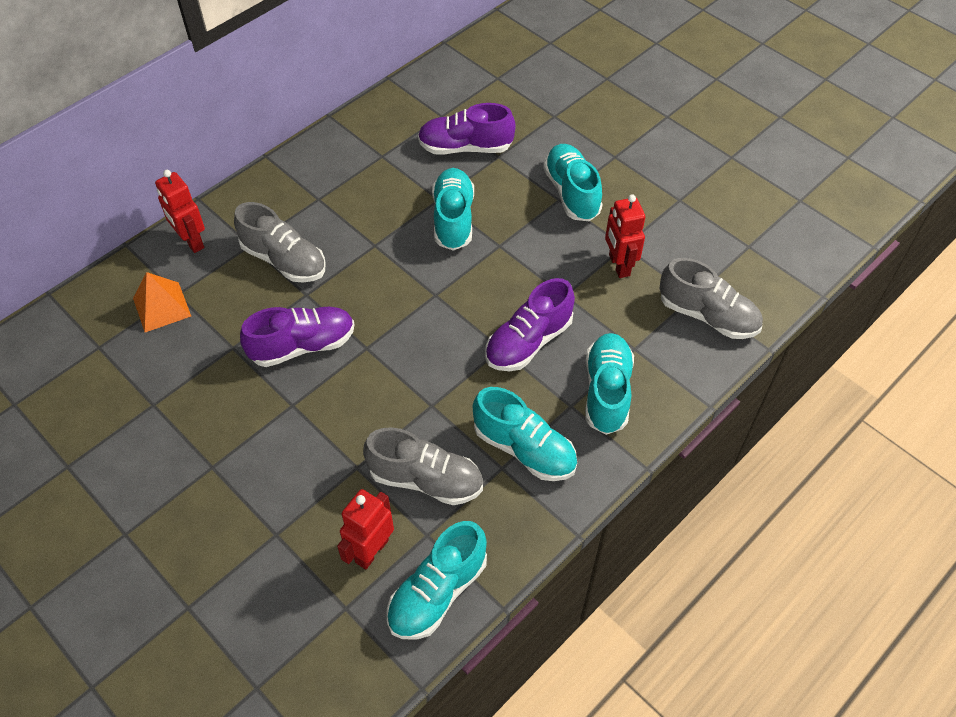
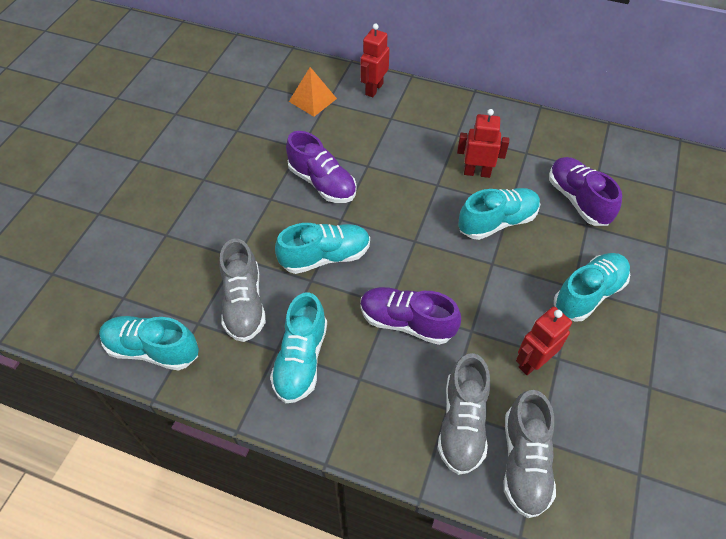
camera: 65 degrees right, 0 degrees up
grey shoe [234,202,325,283] -> grey shoe moved to [437,353,490,475]
red robot [337,489,394,569] -> red robot moved to [457,109,509,178]
turquoise shoe [585,333,634,435] -> turquoise shoe moved to [275,223,370,274]

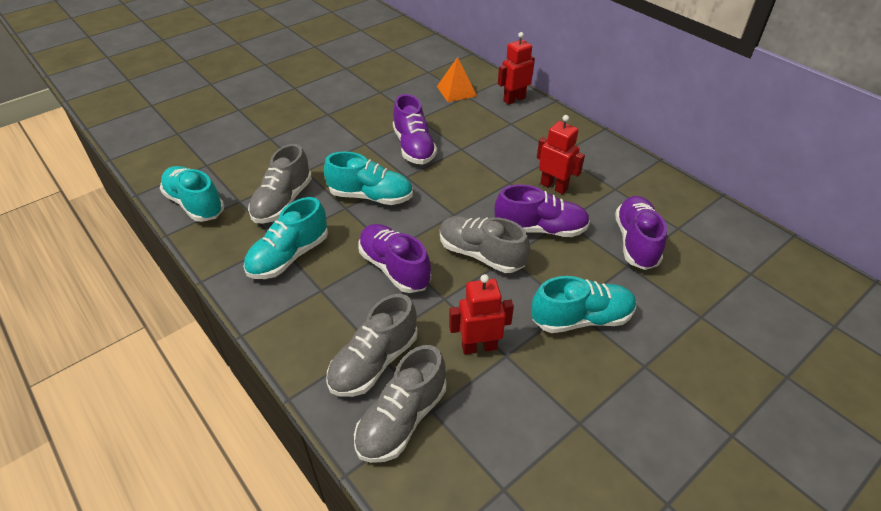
camera: 30 degrees right, 10 degrees down
turquoise shoe [458,188,540,240] -> purple shoe [495,184,590,237]
none -> grey shoe [440,216,530,273]

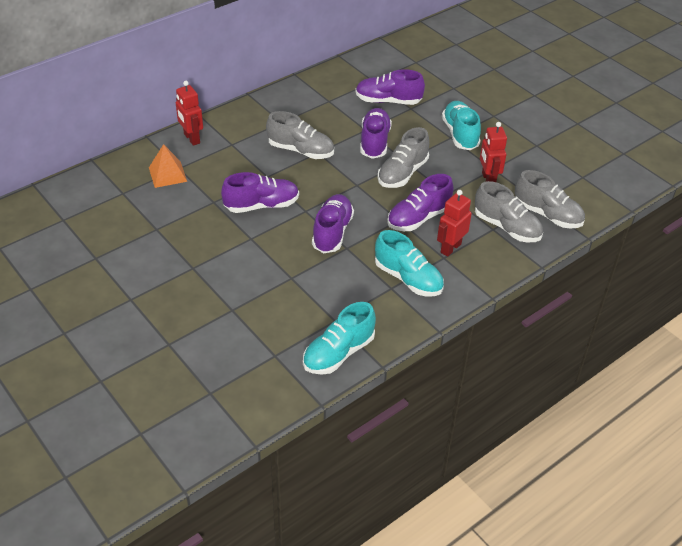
camera: 90 degrees left, 0 degrees up
grey shoe [248,144,312,223] -> grey shoe moved to [266,111,334,159]
turquoise shoe [324,152,413,205] -> purple shoe [312,194,354,253]
red robot [537,115,585,194] -> red robot moved to [437,190,472,257]

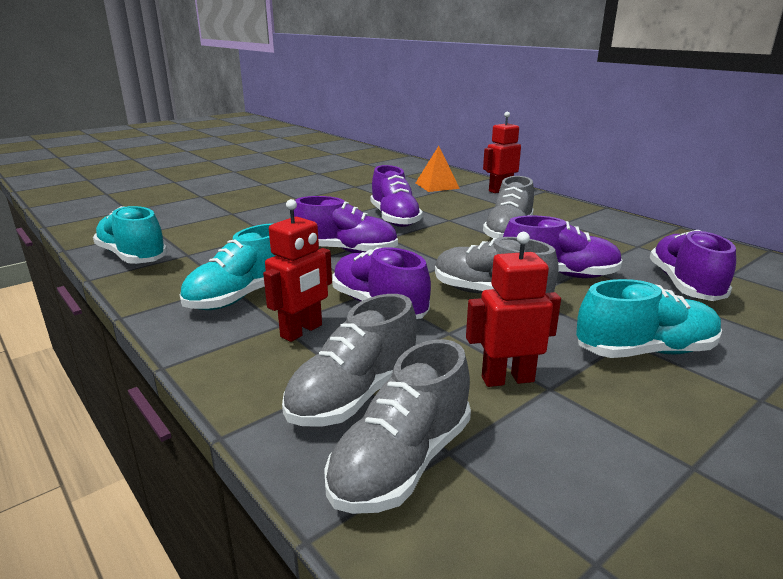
camera: 90 degrees right, 20 degrees down
red robot [437,190,472,257] -> red robot turned 90 degrees clockwise [263,199,332,342]

